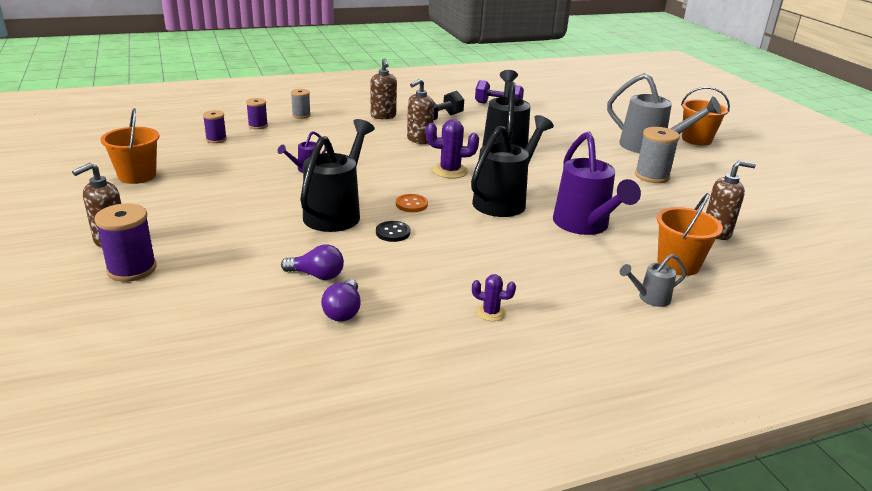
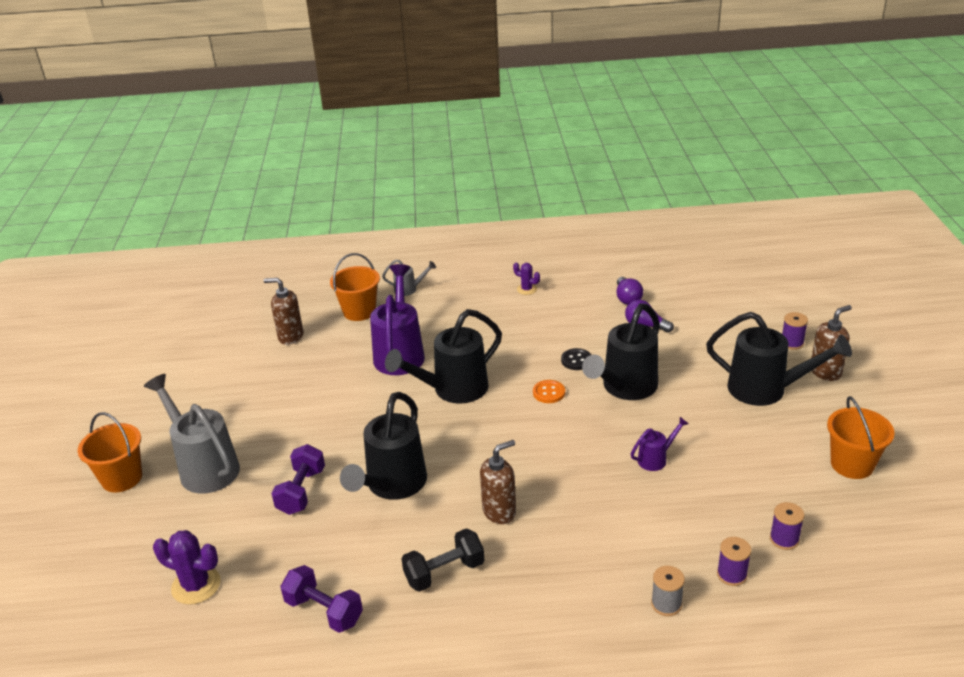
camera: 160 degrees left, 5 degrees up
purple spool [94,203,157,282] -> purple spool [782,312,808,350], size x0.61
purple light bulb [321,279,361,322] -> purple light bulb turned 150 degrees clockwise [617,277,643,305]
brown soap dispenser [370,58,397,119] -> none
purple cactus [426,119,479,179] -> purple cactus moved to [153,530,221,605]
grey spool [635,127,680,183] -> none
none -> purple dumbbell [271,444,325,515]
none -> black watering can [706,312,852,406]

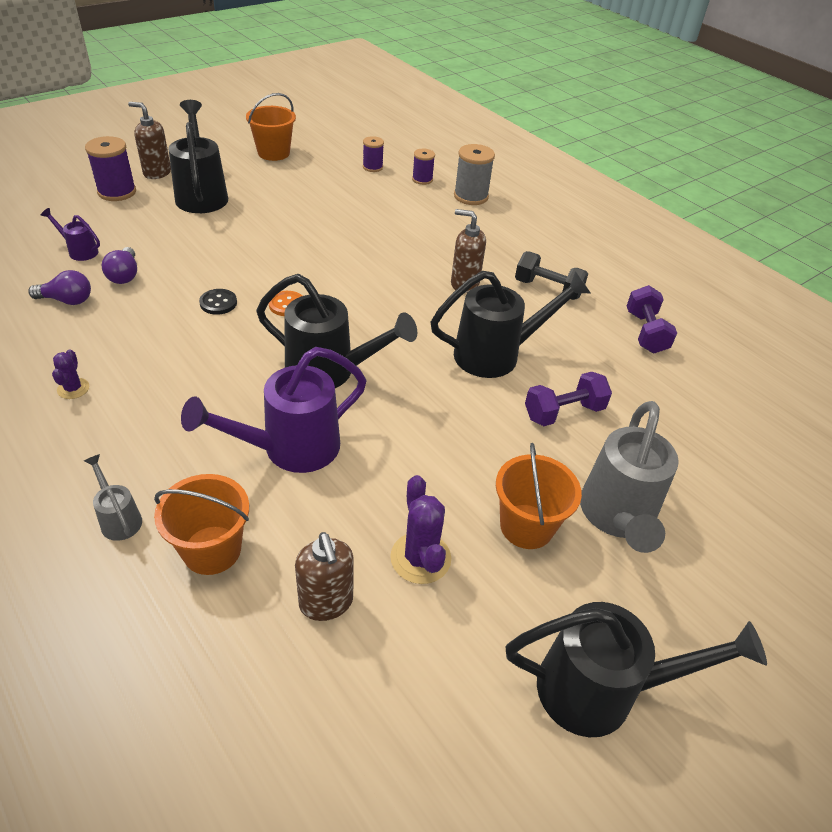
camera: 130 degrees left, 10 degrees up
orange bucket [77,412,142,493] -> orange bucket moved to [496,443,582,549]
purple cactus [153,530,221,605] -> purple cactus moved to [390,475,451,584]
black watering can [582,303,660,400] -> black watering can moved to [506,602,767,737]
purple light bulb [617,277,643,305] -> purple light bulb turned 45 degrees clockwise [28,270,91,305]
purple watering can [631,417,689,471] -> purple watering can moved to [41,208,100,261]
grey spool [651,566,685,616] -> grey spool [454,144,495,205], size x1.64
purple spool [782,312,808,350] -> purple spool [85,136,136,201], size x1.64

